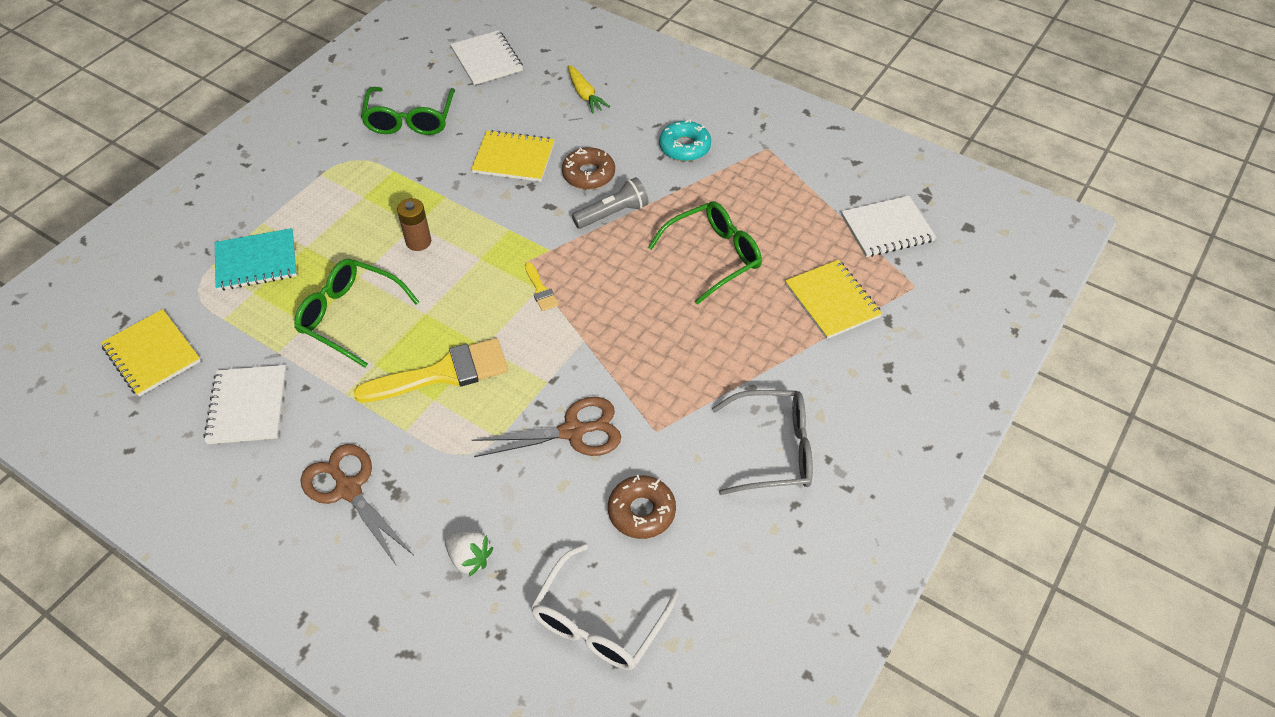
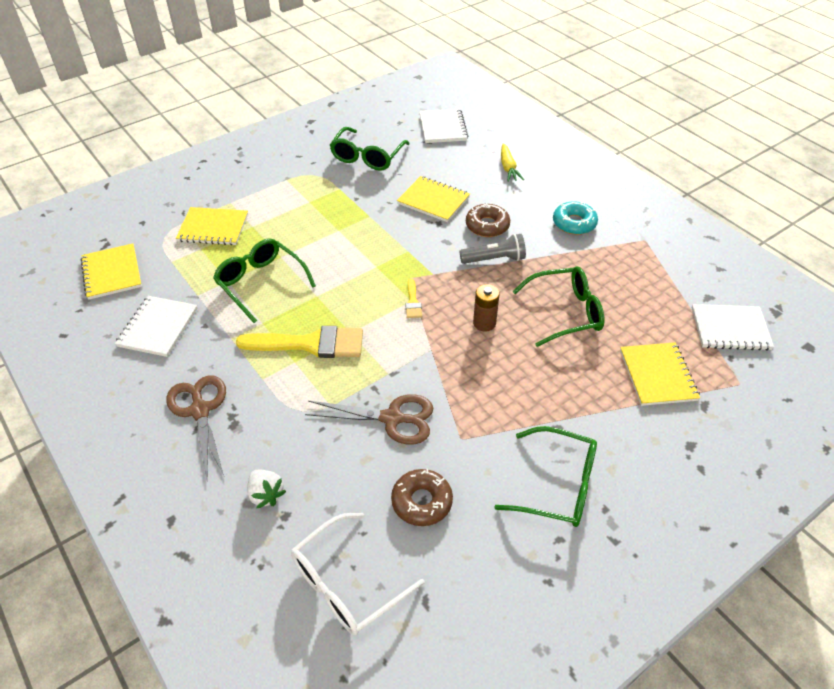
camera: 20 degrees right, 5 degrees down
turquoise notebook [215,228,297,291] -> yellow notebook [176,207,248,245]
brown battery [397,198,431,251] -> brown battery moved to [473,284,500,331]
grey glasses [712,390,813,495] -> green glasses [495,426,597,527]

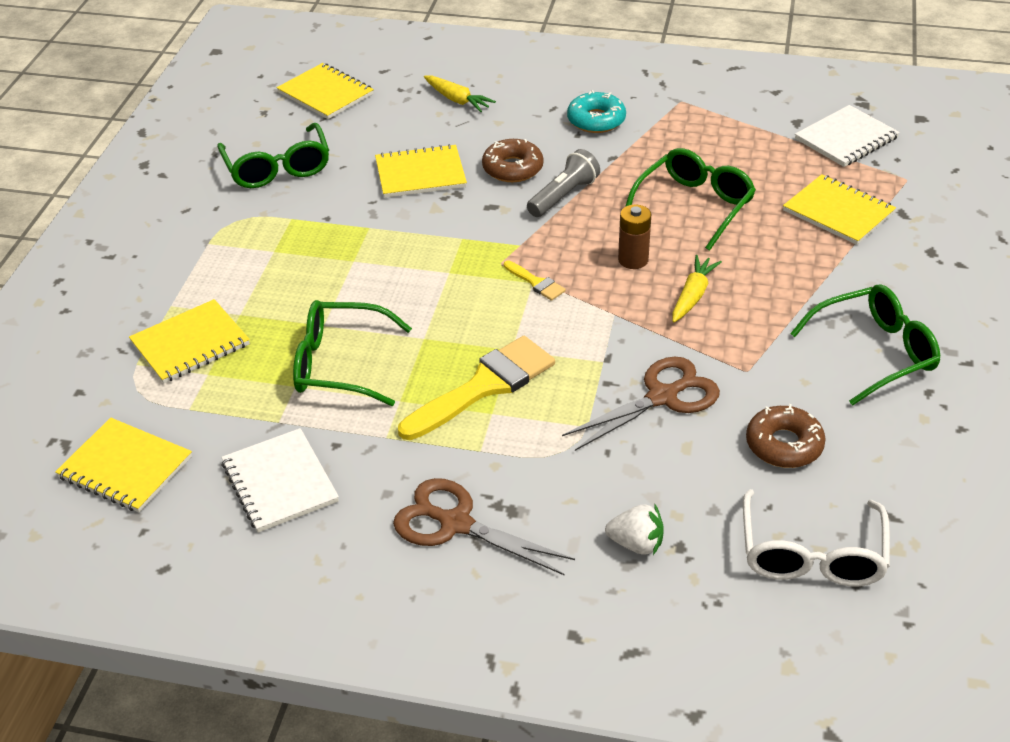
camera: 40 degrees left, 5 degrees down
white notebook [419,109,468,143] -> yellow notebook [276,63,374,119]
none -> yellow carrot [672,255,722,322]

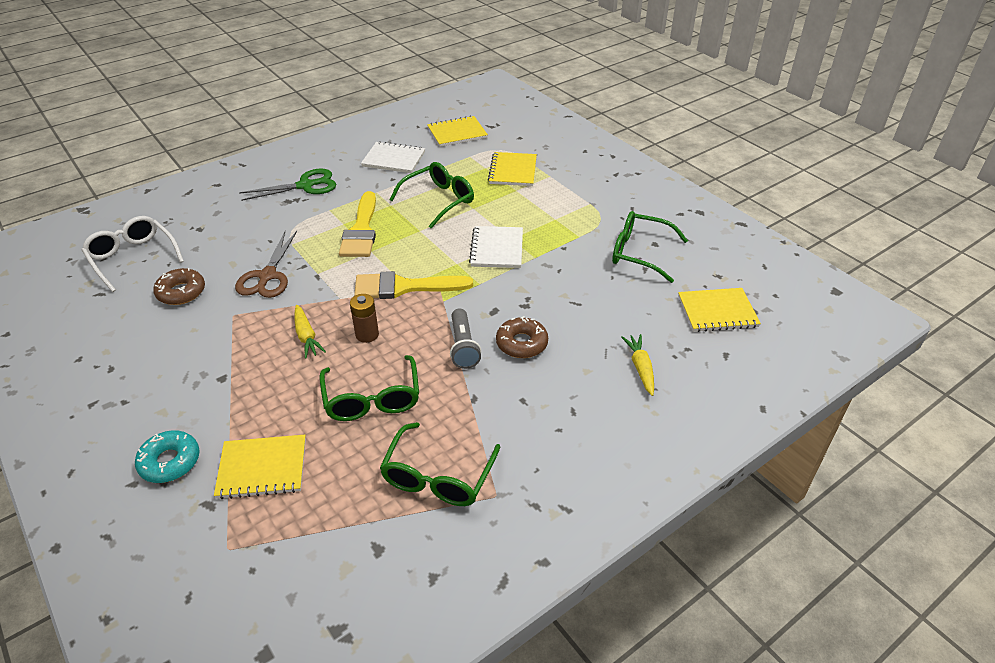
camera: 130 degrees right, 0 degrees up
yellow notebook [375,144,467,198] -> none
brown scissors [393,478,575,576] -> green scissors [239,169,336,201]
yellow carrot [424,75,496,112] -> yellow carrot turned 90 degrees clockwise [621,334,654,396]
yellow brush [504,260,566,301] -> yellow brush [354,271,473,299], size x2.20
turquoise donut [567,90,626,133] -> turquoise donut moved to [135,430,200,483]
white strawberry [605,504,664,555] -> none
green glasses [790,284,940,406] -> green glasses moved to [380,422,500,506]
white notebook [795,105,900,167] -> white notebook moved to [469,226,523,268]

